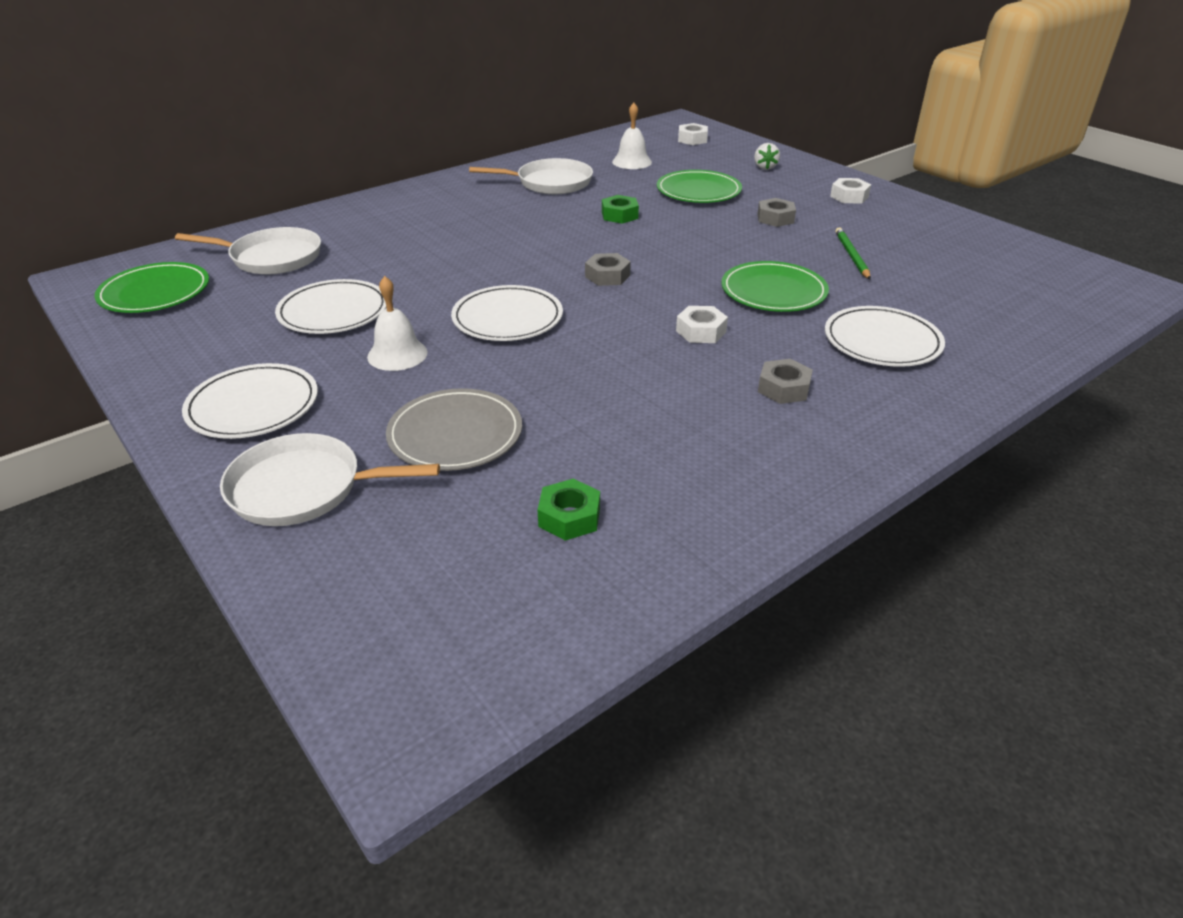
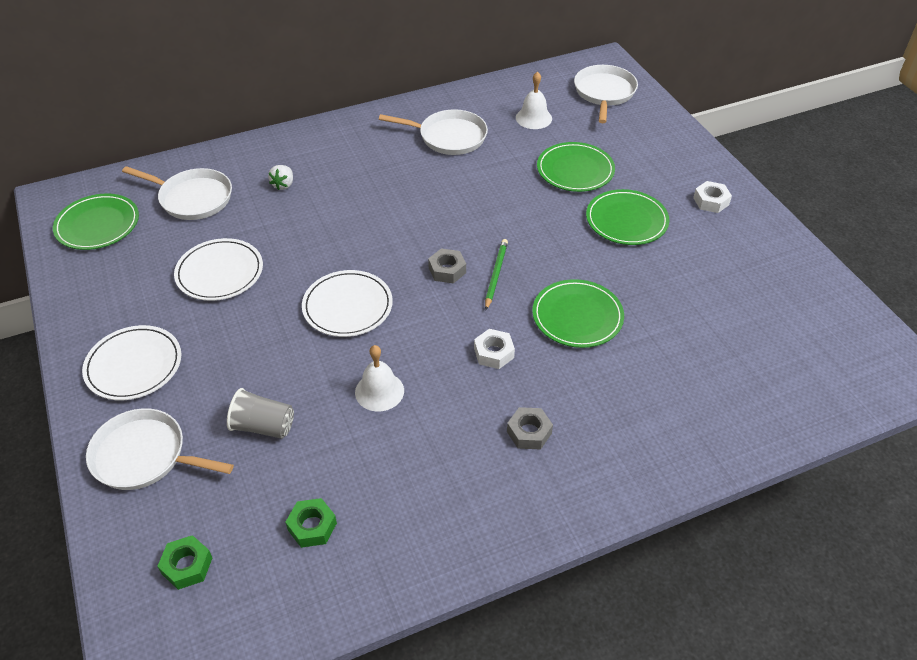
camera: 15 degrees right, 10 degrees up
white bell [367,276,428,371] -> white bell moved to [355,345,404,411]
grey plate [386,388,522,471] -> grey cup [227,388,294,439]
green nut [602,195,639,224] -> green nut moved to [157,535,212,590]
white nut [678,123,708,145] -> white pan [574,65,638,123]
white strawberry [754,143,780,170] -> white strawberry moved to [268,165,293,190]
grey nut [757,198,796,227] -> green plate [586,189,669,245]
white plate [825,306,945,367] -> none
green pencil [835,227,871,280] -> green pencil moved to [485,239,508,310]

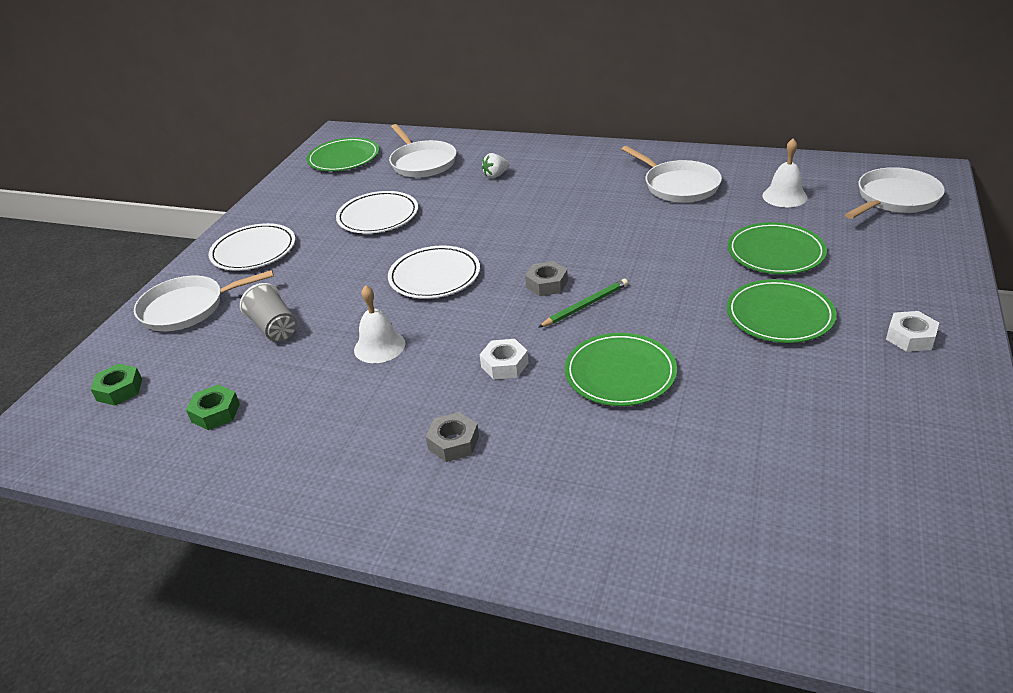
camera: 45 degrees right, 10 degrees down
white pan [86,408,234,490] -> white pan turned 75 degrees counterclockwise [134,270,274,331]

